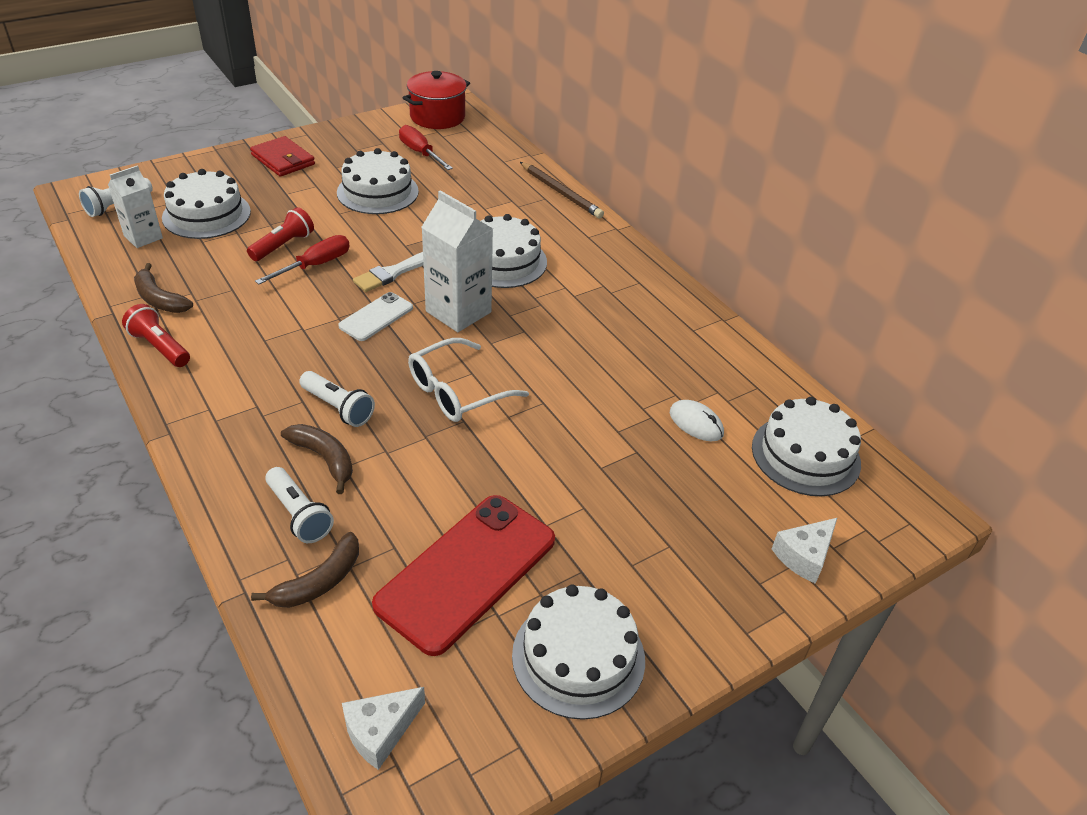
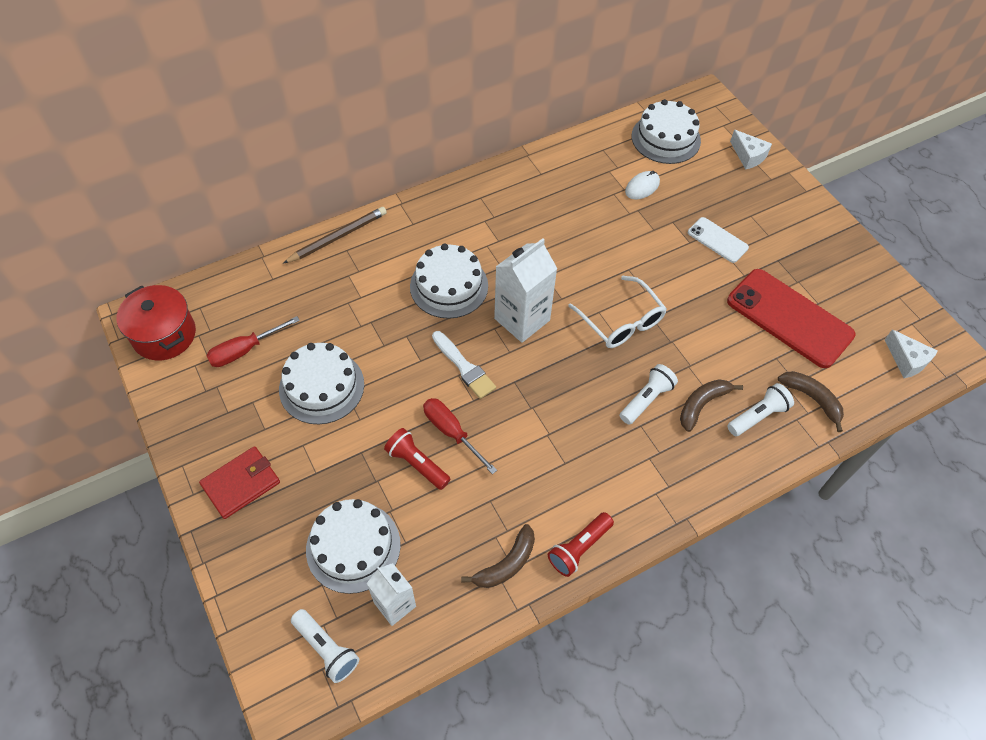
camera: 85 degrees left, 15 degrees up
white phone [338,292,413,341] -> white phone moved to [688,217,749,263]
white cake [512,585,645,720] -> none

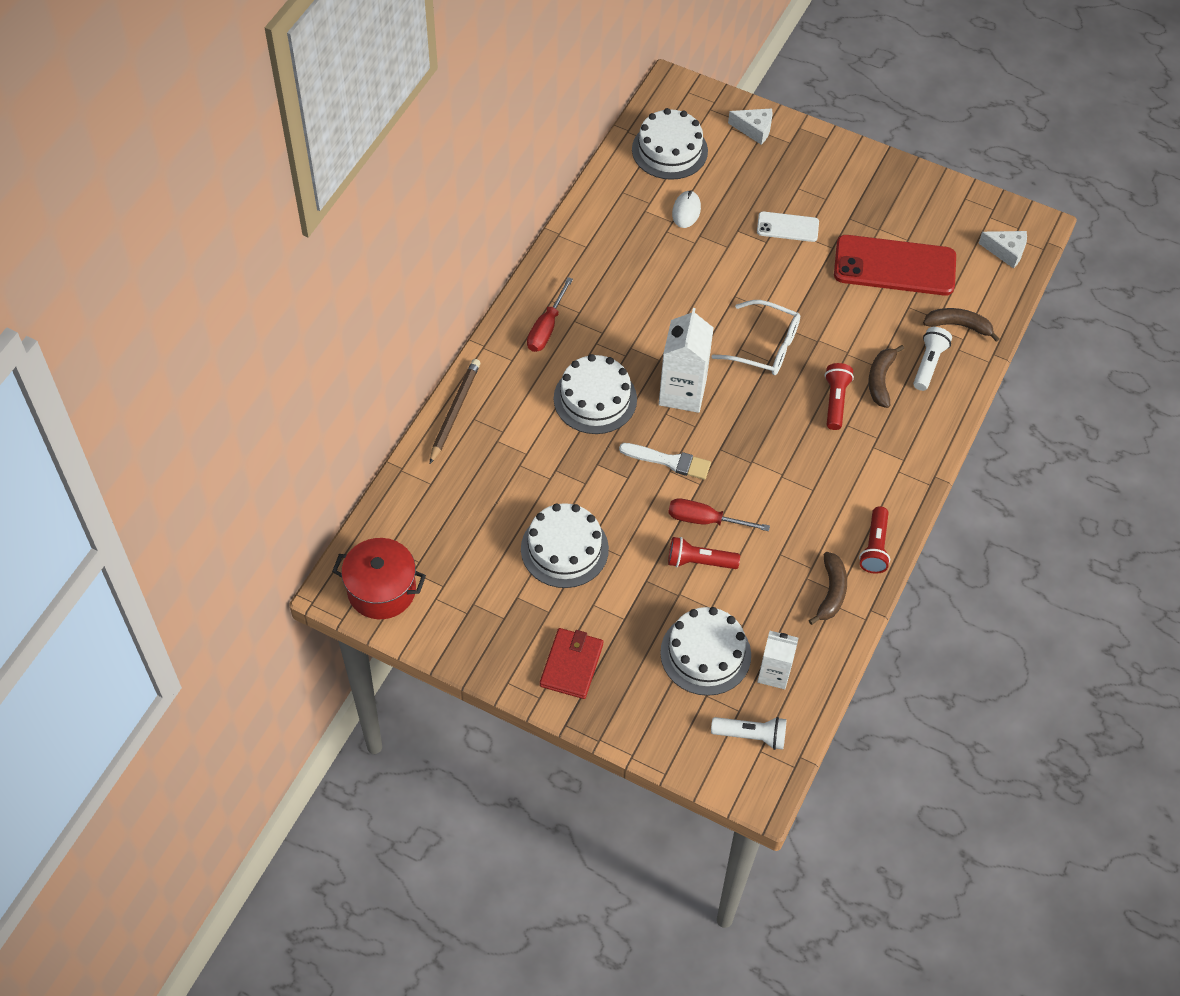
camera: 35 degrees left, 0 degrees up
red screwdriver [206,316,300,367] -> red screwdriver moved to [527,277,573,352]
white flashlight [619,364,678,425] -> red flashlight [825,363,854,430]

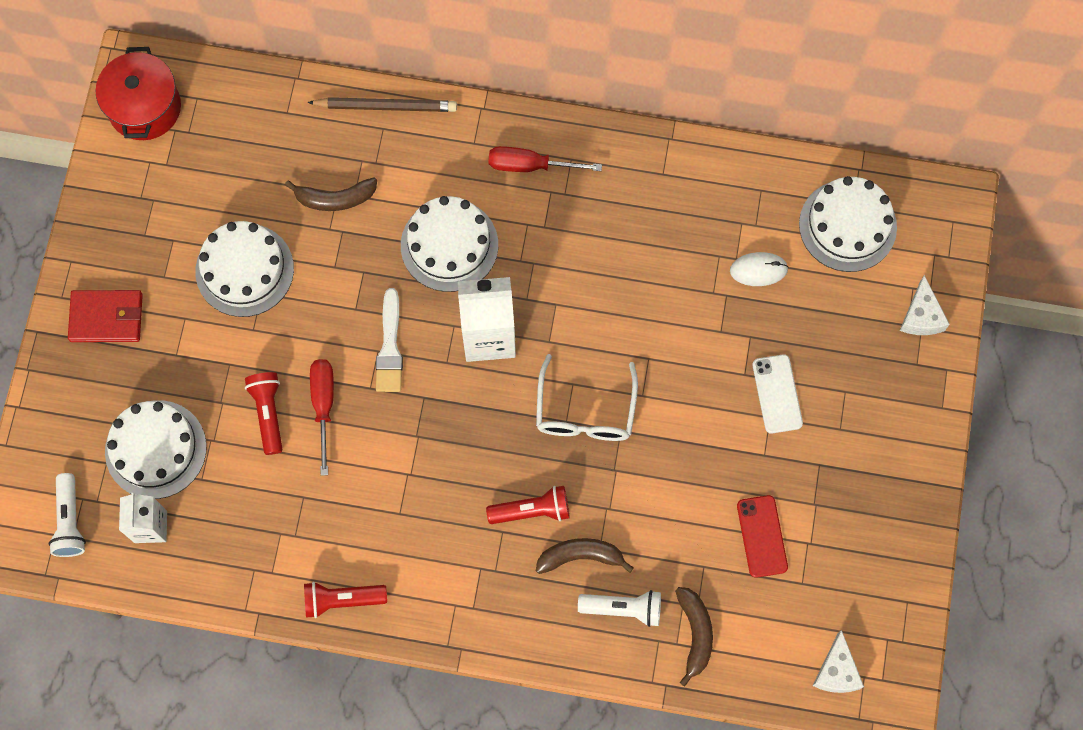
camera: 75 degrees right, 15 degrees up
brown banana [809,552,847,625] -> brown banana moved to [285,177,377,211]
red phone [834,235,956,296] -> red phone [737,495,788,578], size x0.51

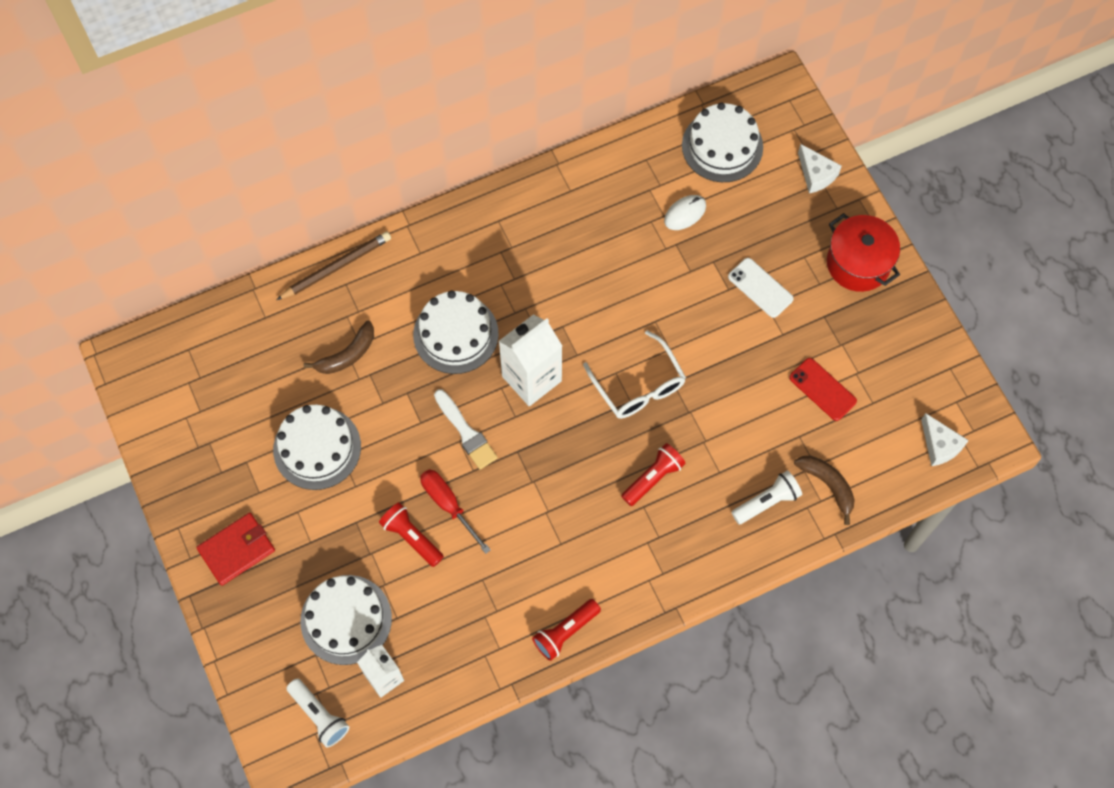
camera: 35 degrees left, 5 degrees down
red pot [96,47,181,140] -> red pot moved to [827,213,900,292]
red screwdriver [488,146,602,172] -> none
brown banana [536,538,634,574] -> none

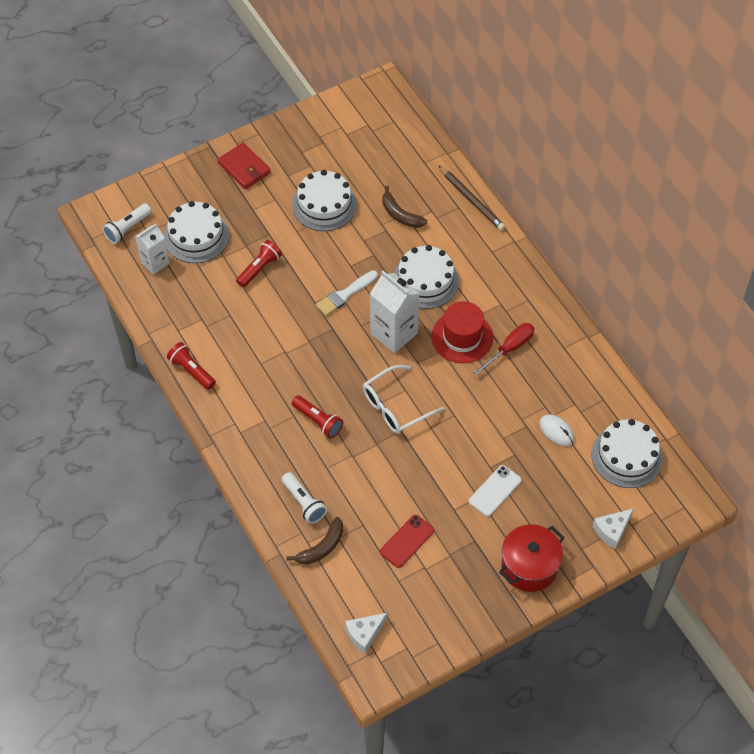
camera: 85 degrees right, 10 degrees down
red screwdriver [420,469,491,554] -> red screwdriver moved to [474,323,535,375]
none -> red hat [431,301,493,363]

